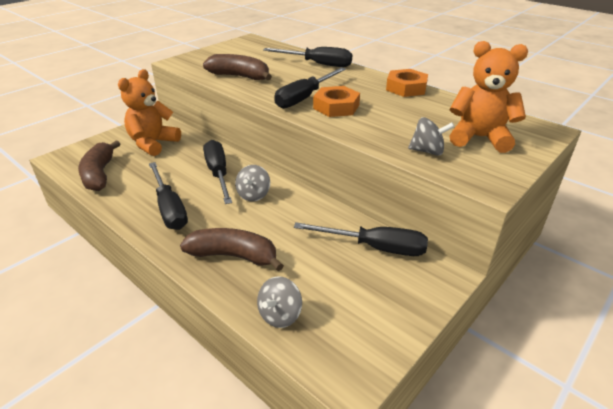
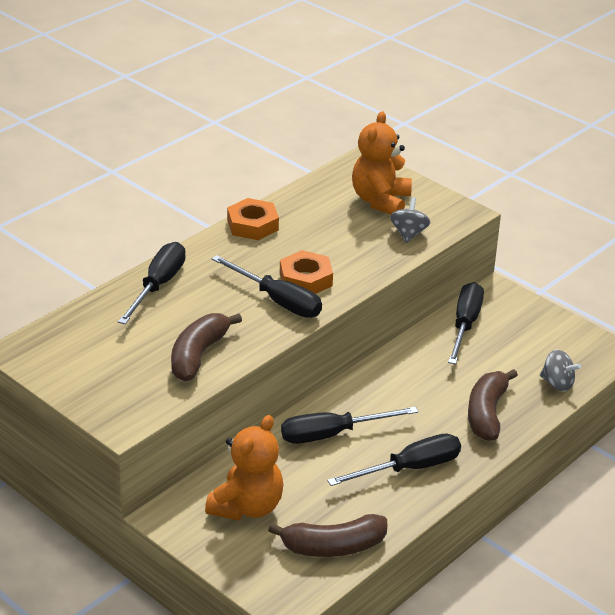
camera: 90 degrees left, 0 degrees up
orange teddy bear [118,69,181,156] -> orange teddy bear turned 90 degrees counterclockwise [205,415,283,521]
grey spinning top [235,165,270,202] -> none

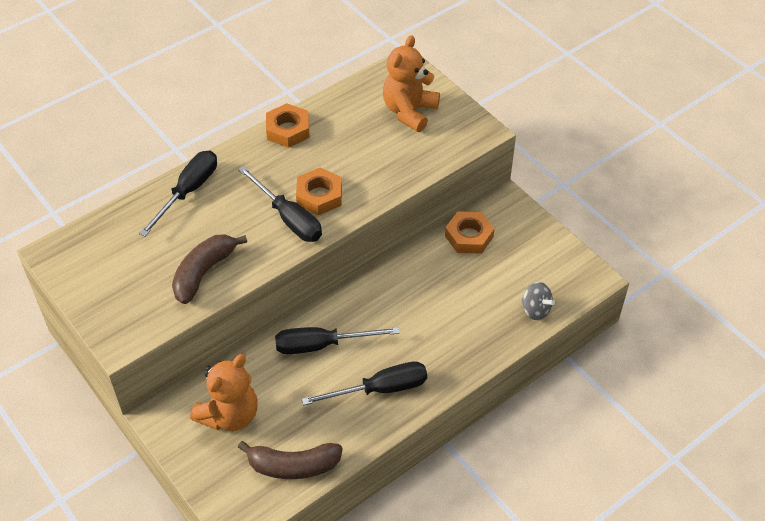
camera: 10 degrees right, 15 degrees up
grey spinning top [390,197,430,243] -> none
black screwdriver [448,282,484,364] -> orange nut [445,212,495,253]
brown banana [468,369,518,441] -> none

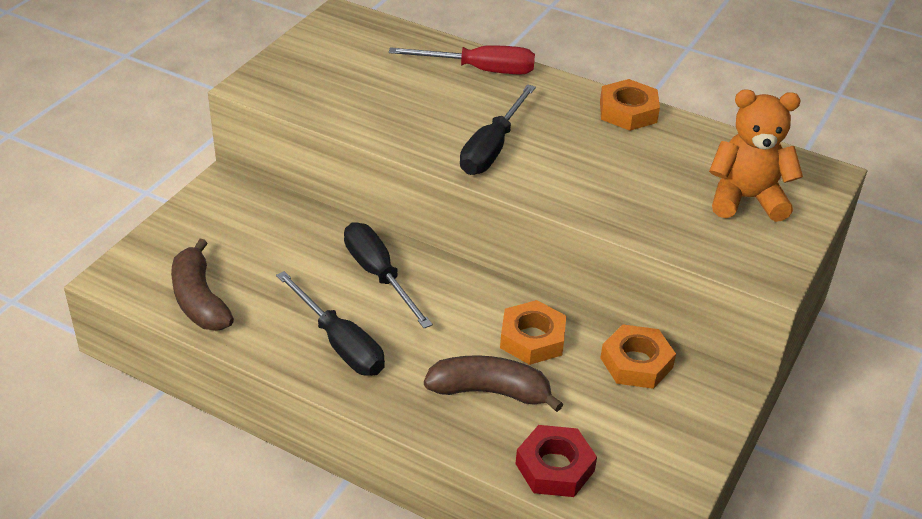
camera: 65 degrees right, 10 degrees down
black screwdriver [139,151,217,237] -> red screwdriver [389,45,535,75]
brown banana [172,234,247,304] -> brown banana moved to [424,355,563,412]
orange teddy bear [190,354,258,431] -> none
orange nut [296,168,342,215] -> orange nut moved to [500,300,566,365]
grey spinning top [521,282,555,320] -> red nut [515,425,597,497]

